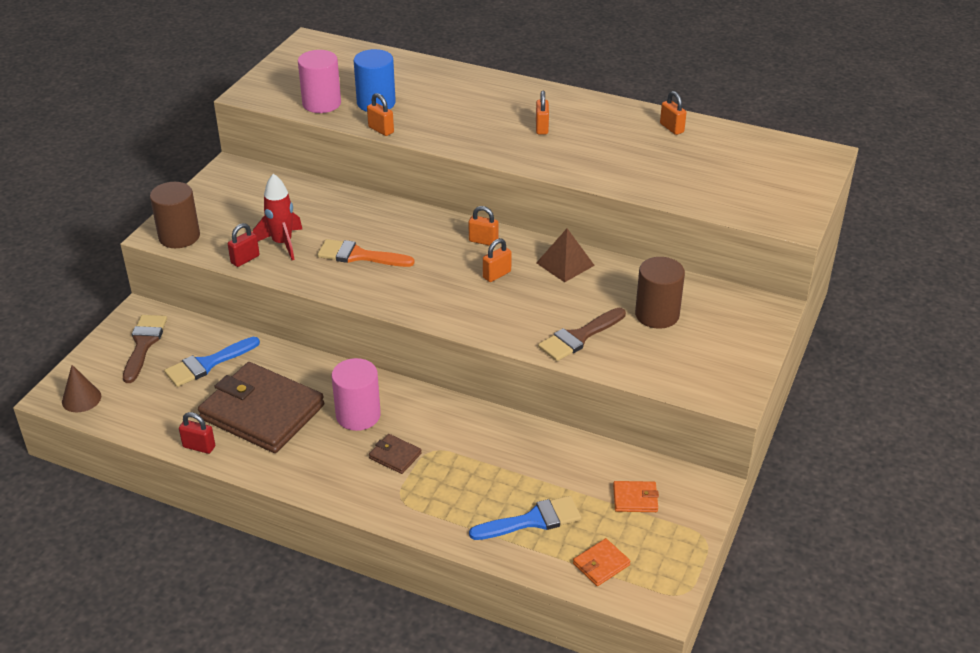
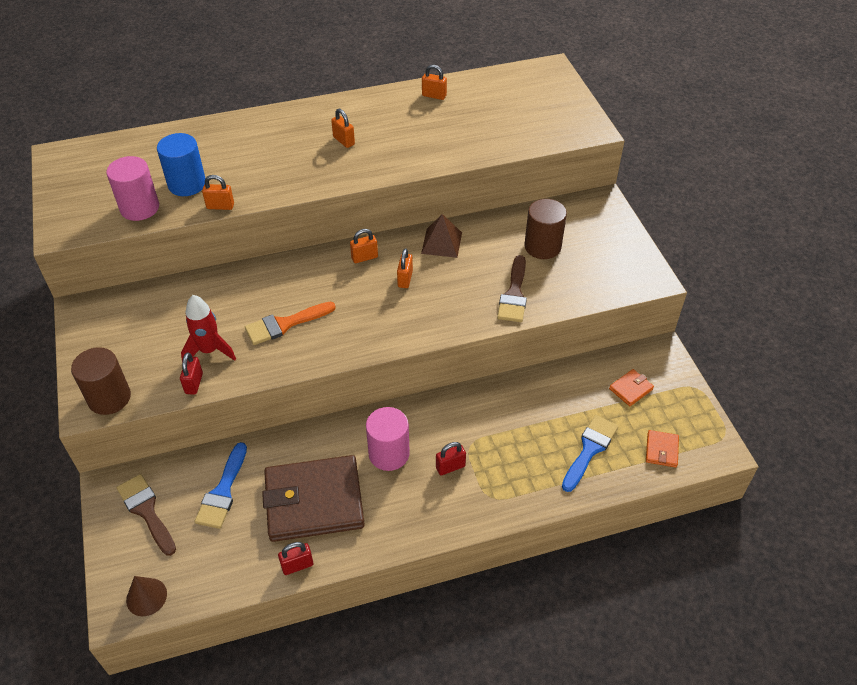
camera: 40 degrees left, 10 degrees up
brown wallet [369,434,422,474] -> red padlock [436,442,466,475]

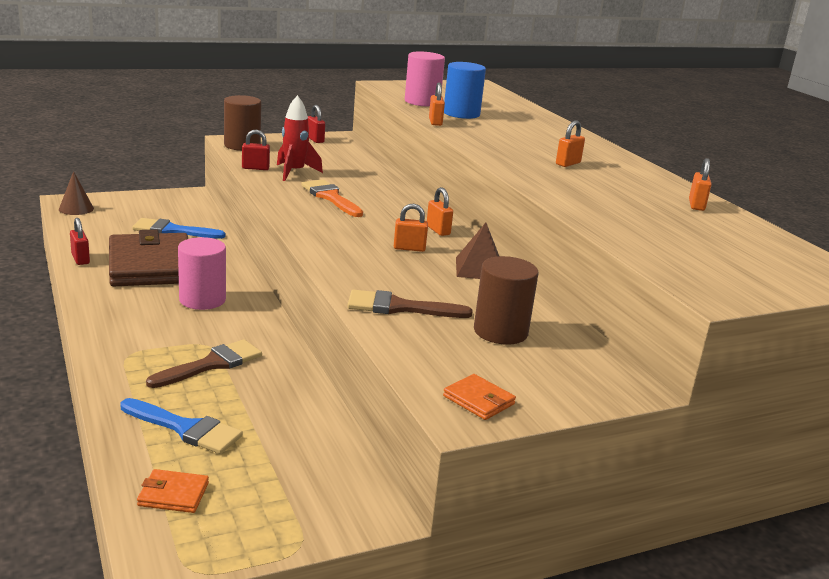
camera: 80 degrees right, 25 degrees down
brown brush [117,474,176,556] -> brown brush moved to [146,339,262,388]
red padlock [436,442,466,475] -> red padlock moved to [308,105,325,143]
orange wallet [609,369,654,406] -> orange wallet moved to [443,374,516,420]

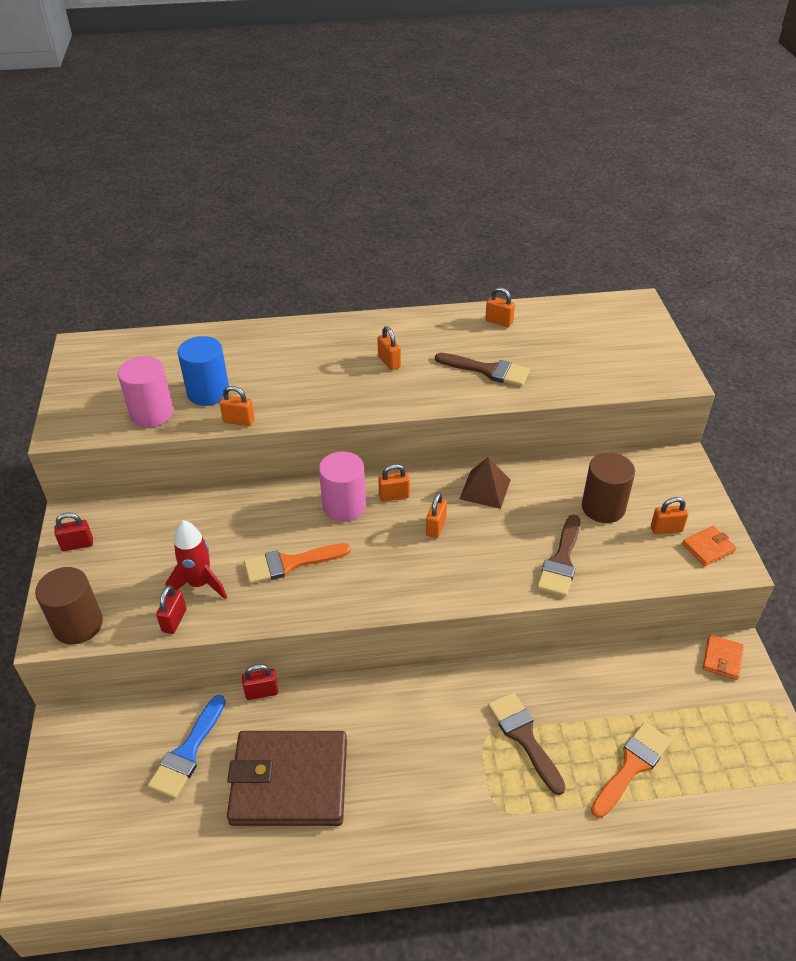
camera: 70 degrees left, 20 degrees up
brown cone [59,171,94,215] -> none
red padlock [70,218,90,265] -> red padlock moved to [242,664,279,700]
blue brush [120,398,243,454] -> orange brush [591,722,671,818]
orange wallet [137,469,209,513] -> orange wallet moved to [703,635,744,680]
pink cylinder [178,237,226,310] -> pink cylinder moved to [319,451,366,522]
none -> brown brush [435,353,530,387]
none -> orange padlock [651,497,688,535]

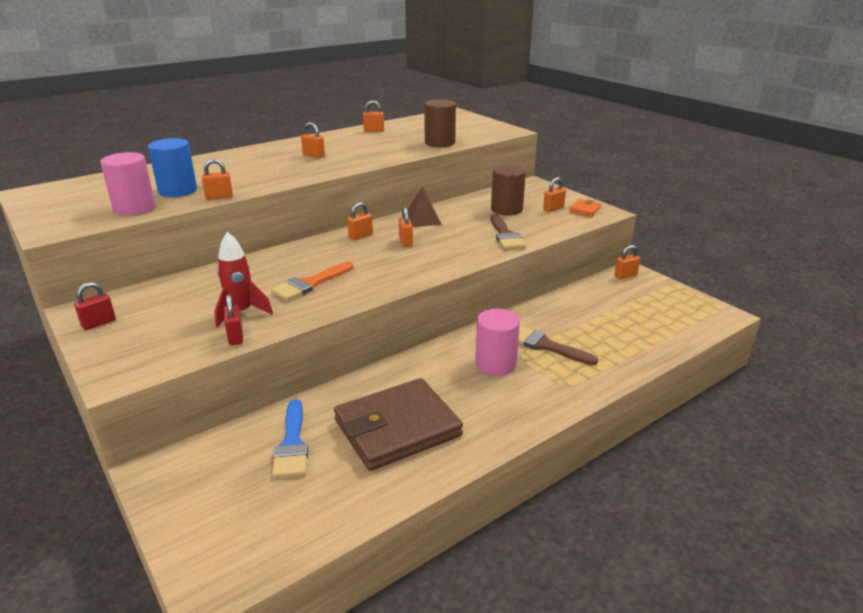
camera: 30 degrees left, 15 degrees down
brown cylinder [35,567,103,644] -> brown cylinder moved to [424,99,456,147]
red padlock [242,664,279,700] -> none
pink cylinder [319,451,366,522] -> pink cylinder moved to [475,309,520,376]
brown brush [435,353,530,387] -> none
orange brush [591,722,671,818] -> none
orange wallet [703,635,744,680] -> orange padlock [614,245,640,279]

